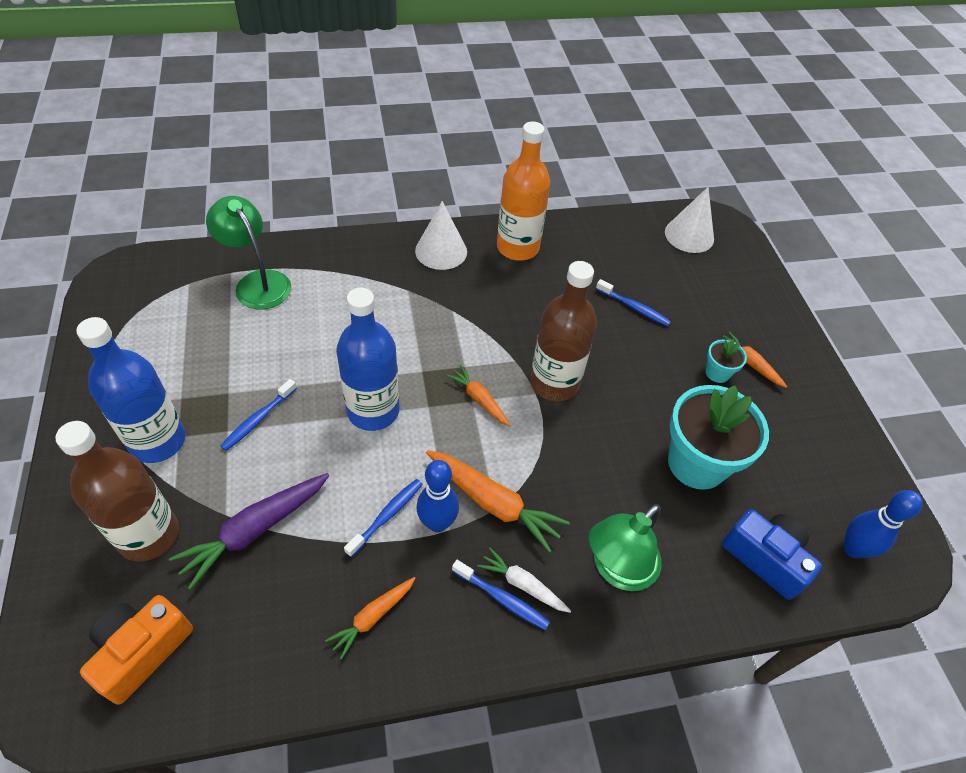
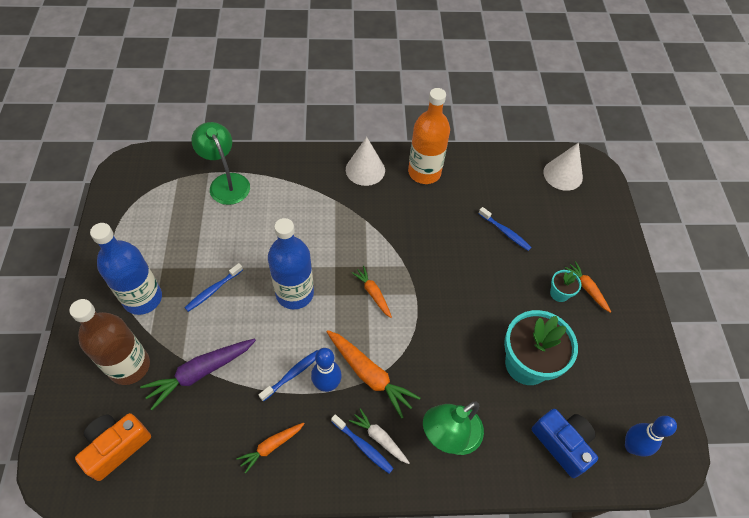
camera: 10 degrees right, 5 degrees up
brown bottle [530,261,597,402] -> none

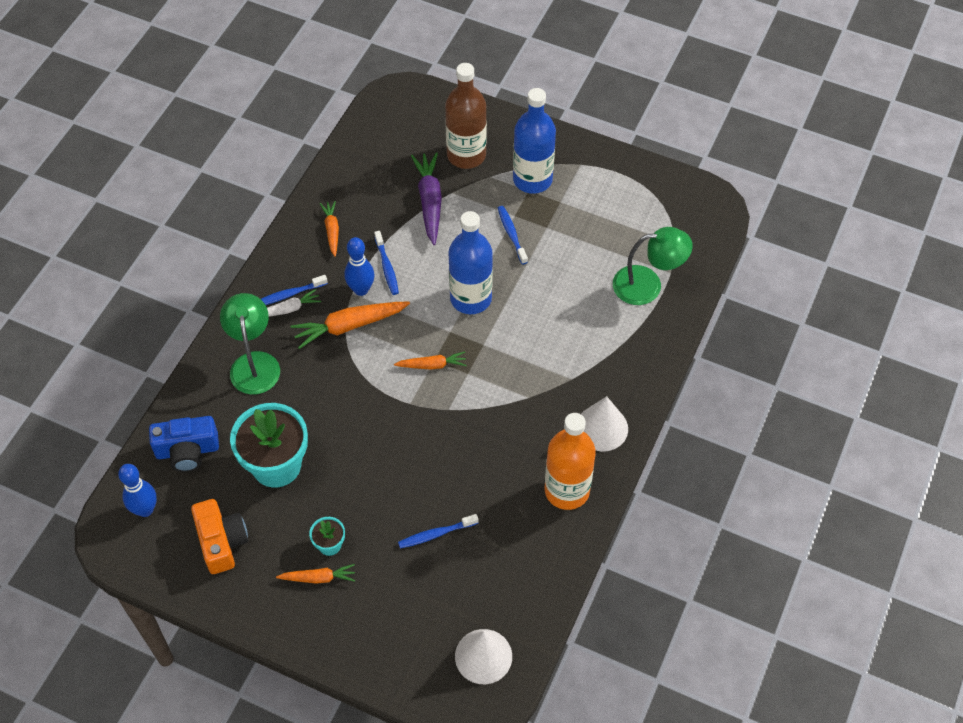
camera: 120 degrees right, 0 degrees up
orange camera [75,413,151,481] -> orange camera moved to [191,499,248,574]

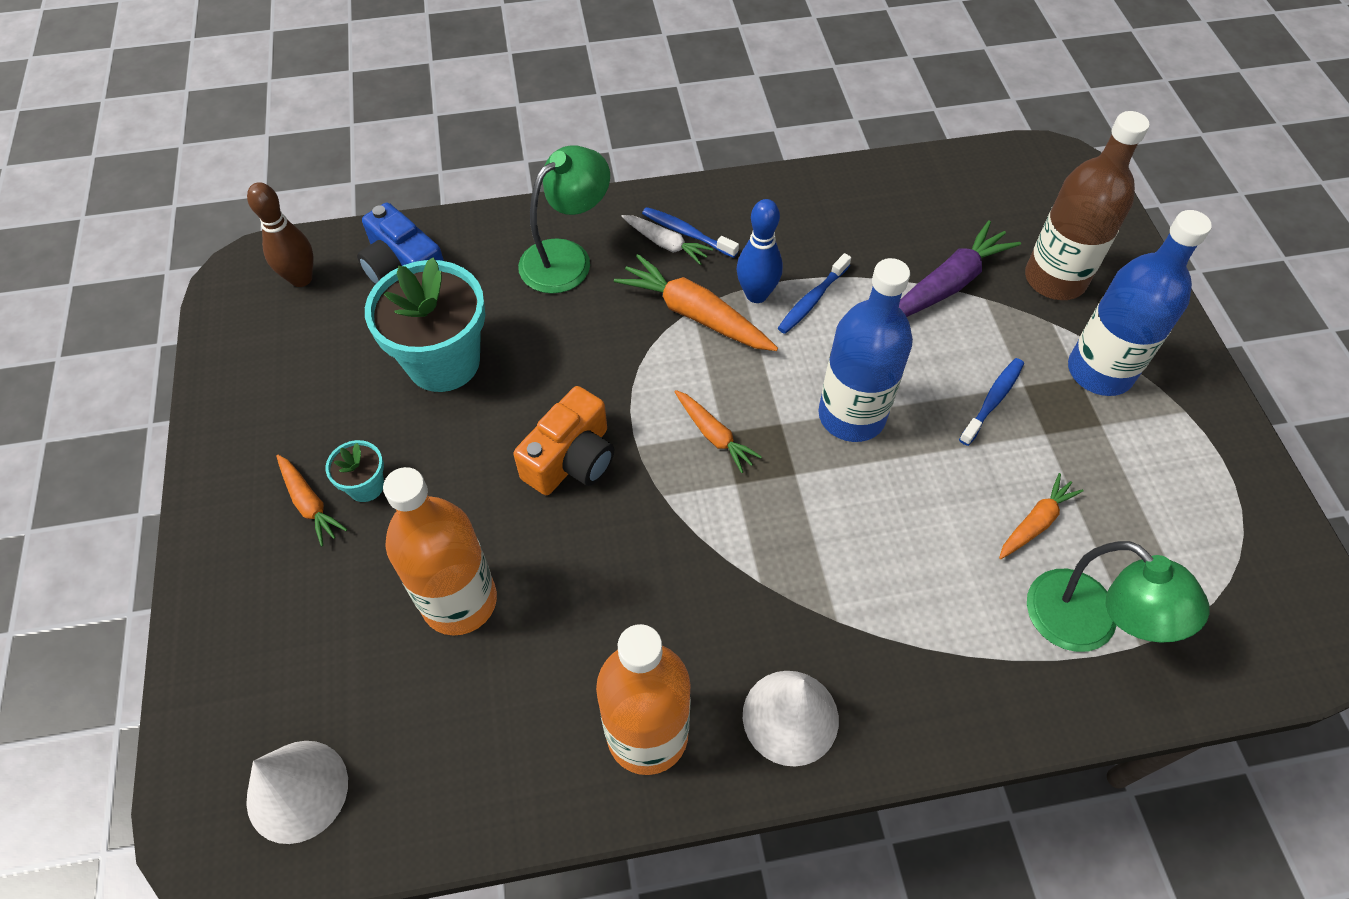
camera: 55 degrees right, 0 degrees up
blue bowling pin [118,464,157,517] -> brown bowling pin [247,182,313,287]
orange camera [191,499,248,574] -> orange camera moved to [513,386,614,495]
orange carrot [320,201,339,257] -> orange carrot moved to [999,473,1084,559]
blue toothbrush [398,514,479,549] -> orange bottle [383,467,497,636]

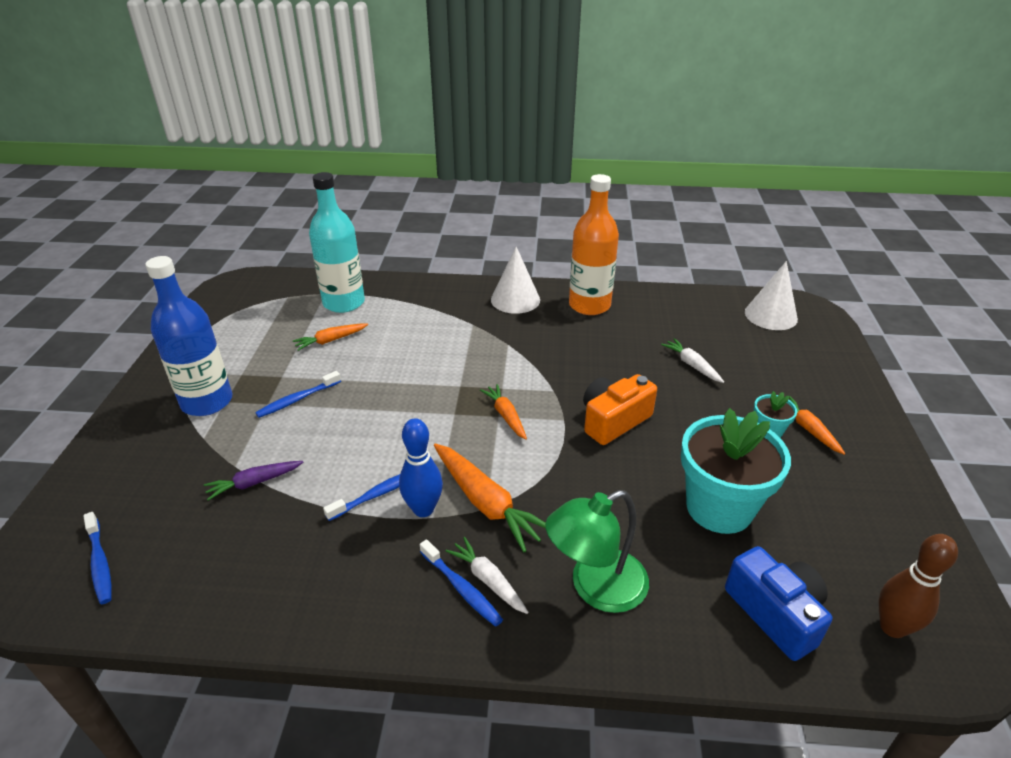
camera: 165 degrees left, 20 degrees down
orange bottle [383,467,497,636] -> white carrot [661,338,724,383]
blue bottle [818,258,913,442] -> none
purple carrot [899,221,1021,317] -> purple carrot [204,461,304,501], size x0.59
brown bottle [1025,111,1150,300] -> none
green lamp [1027,541,1209,652] -> turquoise bottle [309,172,365,313]
none -> blue toothbrush [83,512,112,604]

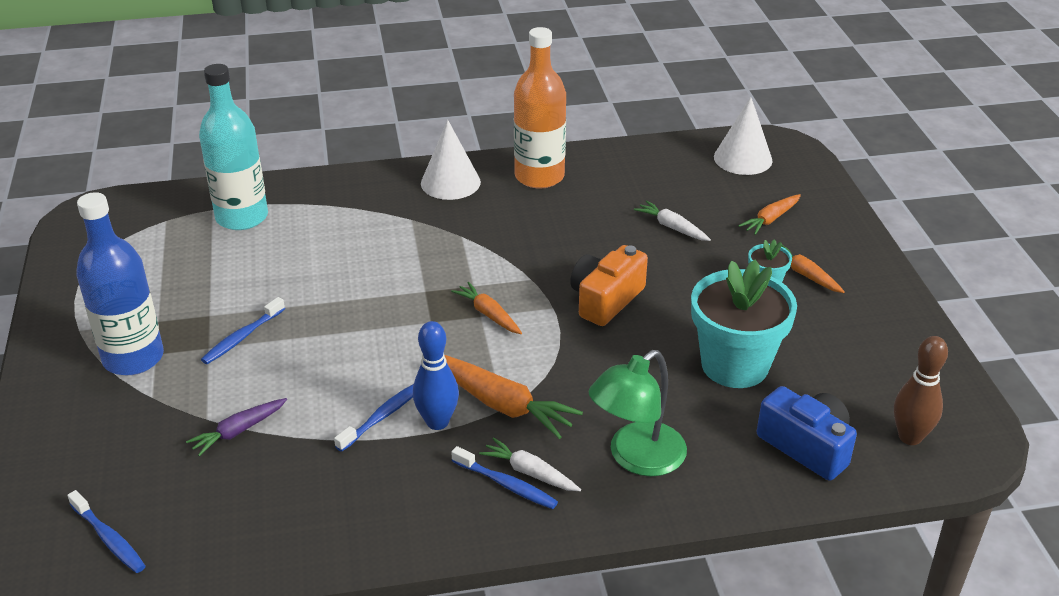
camera: 15 degrees left, 0 degrees up
orange carrot [293,324,368,351] -> orange carrot moved to [738,194,801,235]

